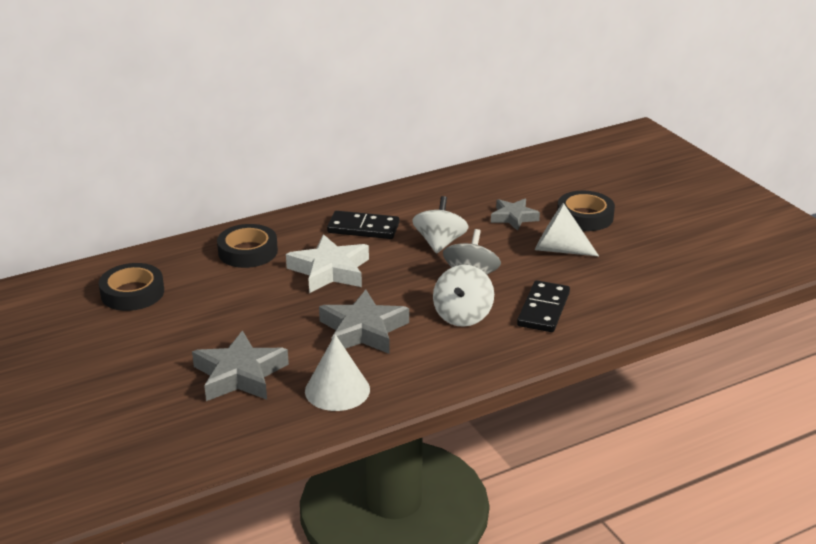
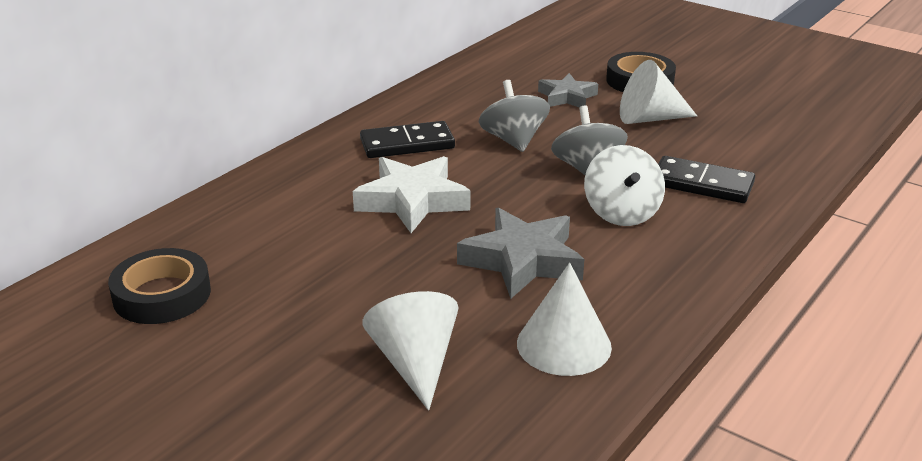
camera: 25 degrees left, 0 degrees up
grey star [192,331,289,401] -> white cone [363,291,459,411]
black tape [217,224,278,268] -> none
white spinning top [412,196,469,254] -> grey spinning top [479,80,550,152]
black domino [517,280,570,332] -> black domino turned 60 degrees counterclockwise [658,156,755,203]

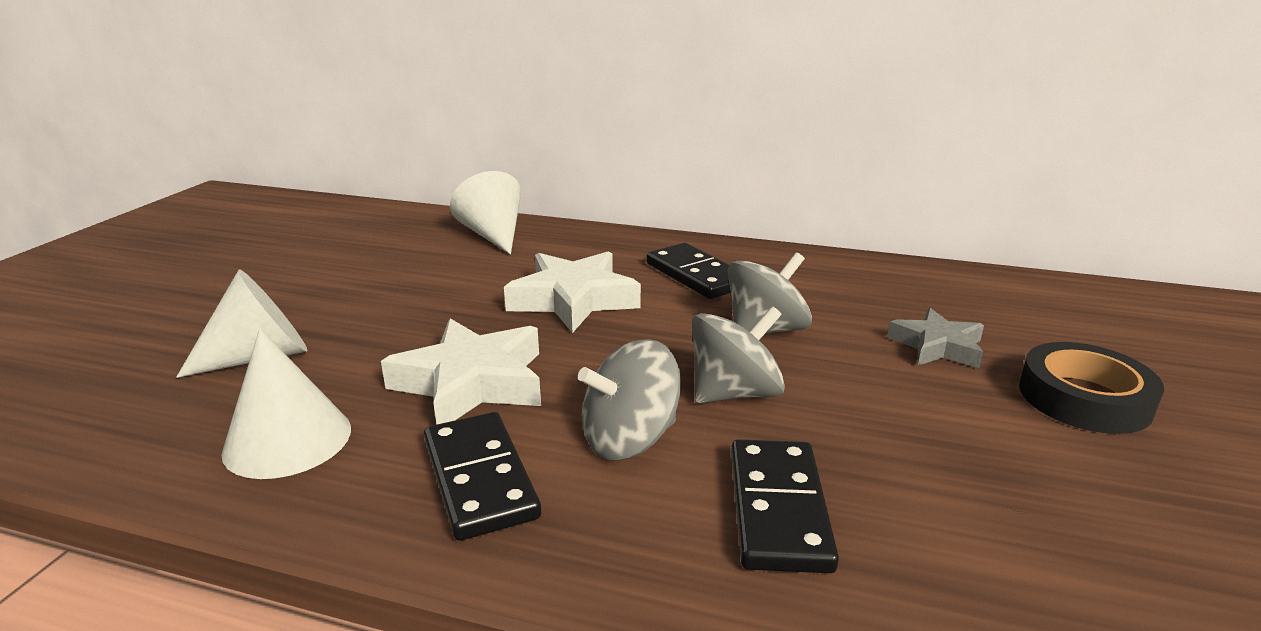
camera: 70 degrees right, 5 degrees down
black tape [108,248,211,324] -> none
grey star [457,208,584,299] -> white star [381,318,541,425]
white spinning top [584,145,665,226] -> grey spinning top [578,339,681,460]
white cone [620,60,697,124] -> white cone moved to [450,171,521,254]
none -> black domino [424,412,541,541]

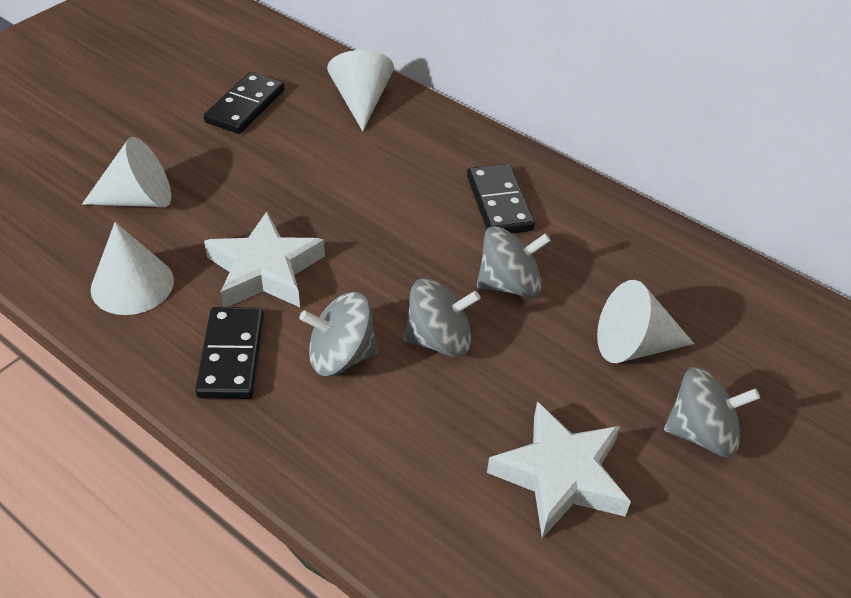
camera: 20 degrees right, 20 degrees up
white star [504,252,641,333] -> white star moved to [487,401,631,538]
black domino [731,439,839,573] -> black domino moved to [204,72,285,134]
grey star [887,308,984,368] -> white cone [597,280,694,363]
black tape [1019,342,1164,434] -> grey spinning top [664,367,760,457]

